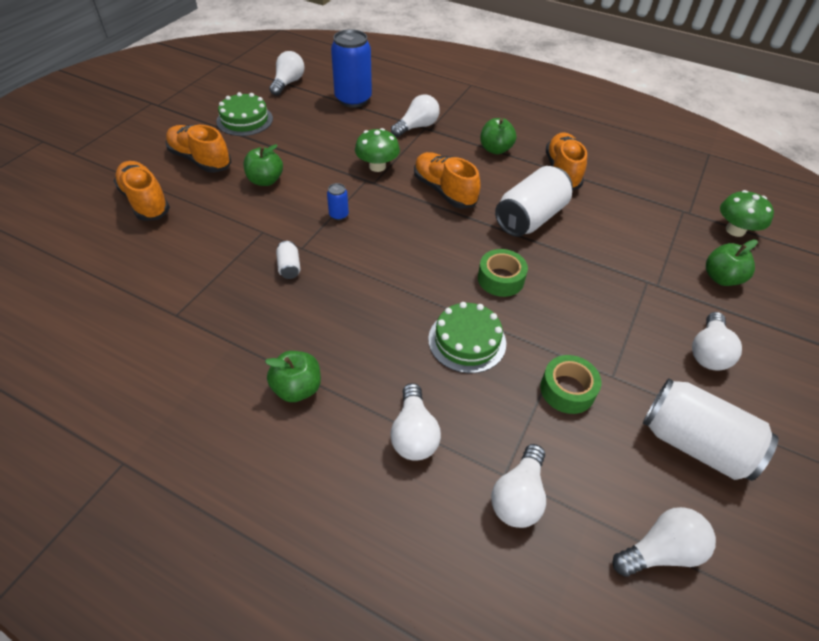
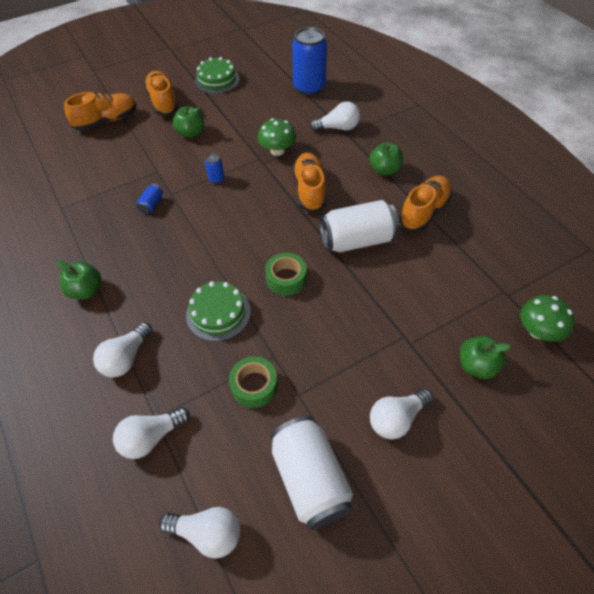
camera: 35 degrees right, 5 degrees up
orange shoe [114,161,170,221] -> orange shoe turned 60 degrees clockwise [64,92,136,131]
white light bulb [269,51,305,96] -> none
white can [276,241,301,279] -> blue can [137,184,163,214]

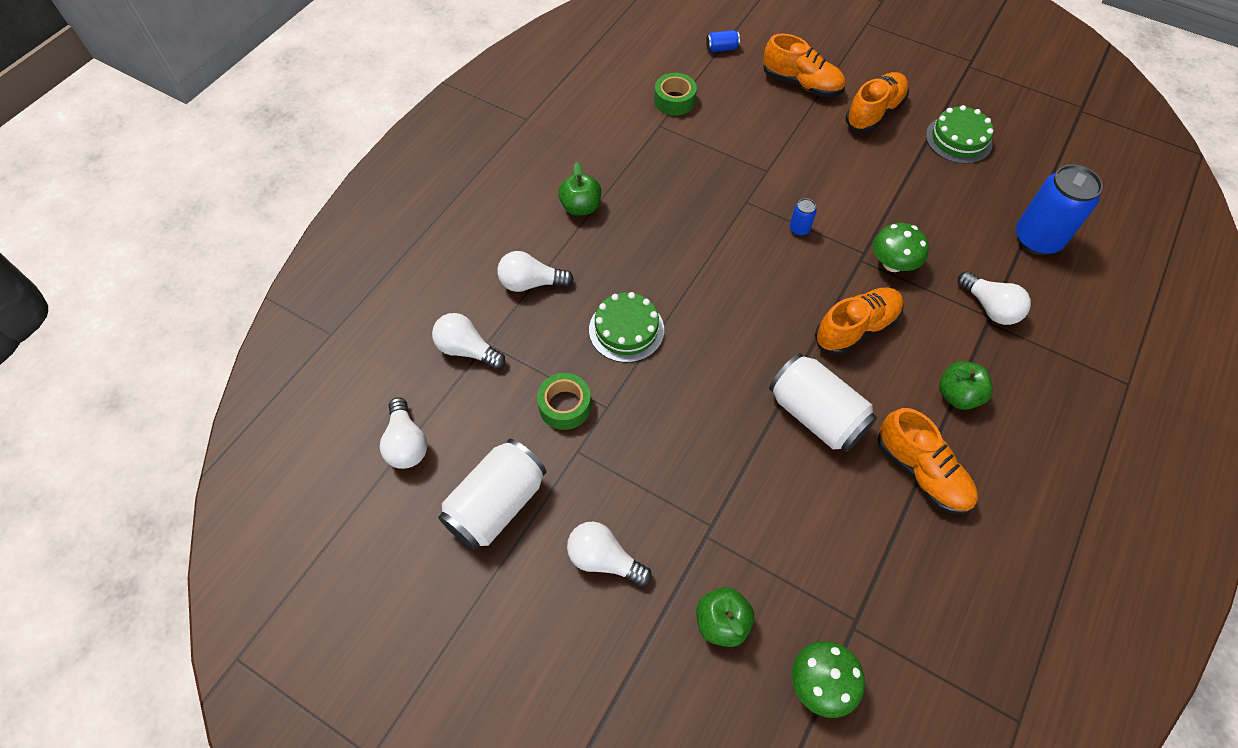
camera: 60 degrees right, 5 degrees up
blue can [137,184,163,214] -> blue can moved to [706,30,740,52]
green apple [173,106,204,138] -> none
green tape [265,253,307,296] -> green tape moved to [654,73,697,116]
orange shoe [399,176,452,232] -> orange shoe turned 45 degrees clockwise [877,408,978,515]

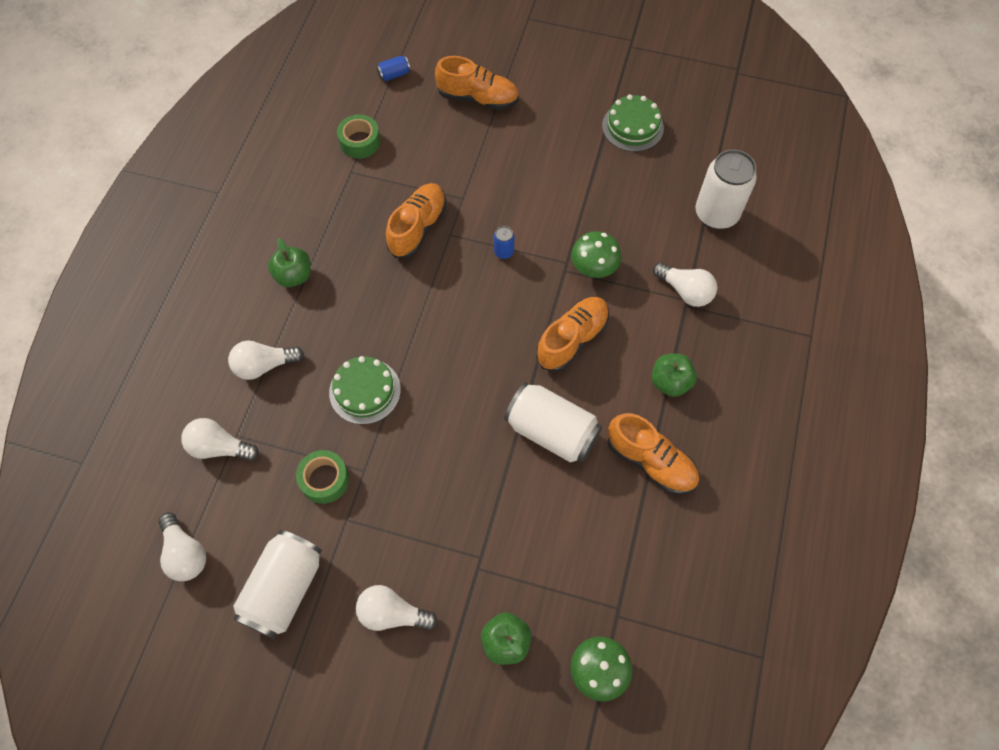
camera: 15 degrees left, 5 degrees up
orange shoe [845,72,909,132] -> orange shoe moved to [386,183,446,258]
blue can [1016,164,1103,255] -> white can [695,149,757,229]

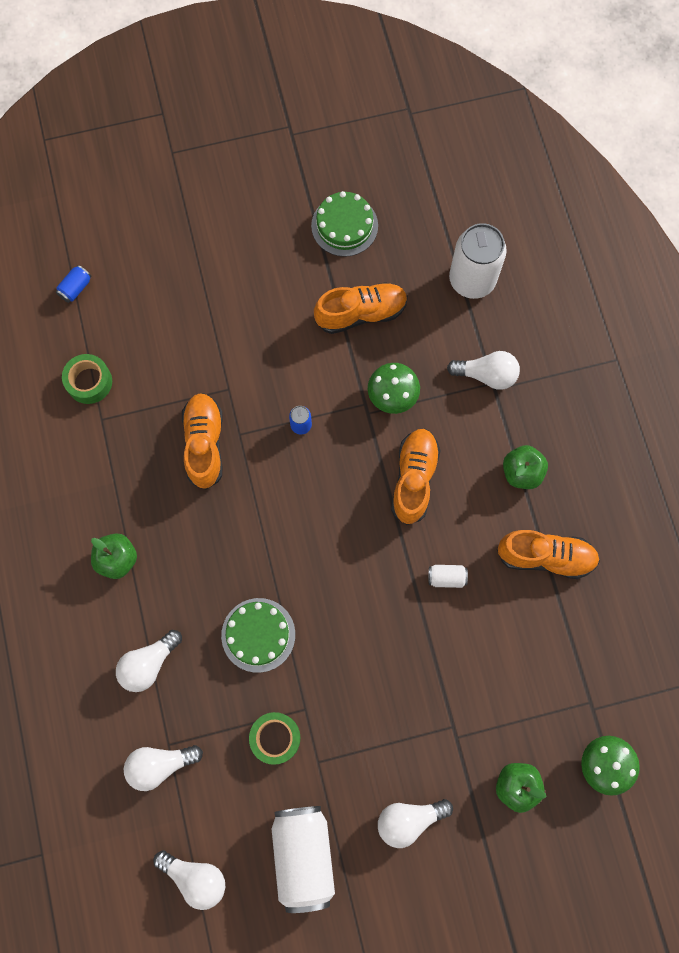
camera: 30 degrees left, 10 degrees up
orange shoe [435,56,519,110] -> orange shoe moved to [314,282,408,334]
white can [504,382,602,462] -> white can [428,565,468,588], size x0.43

